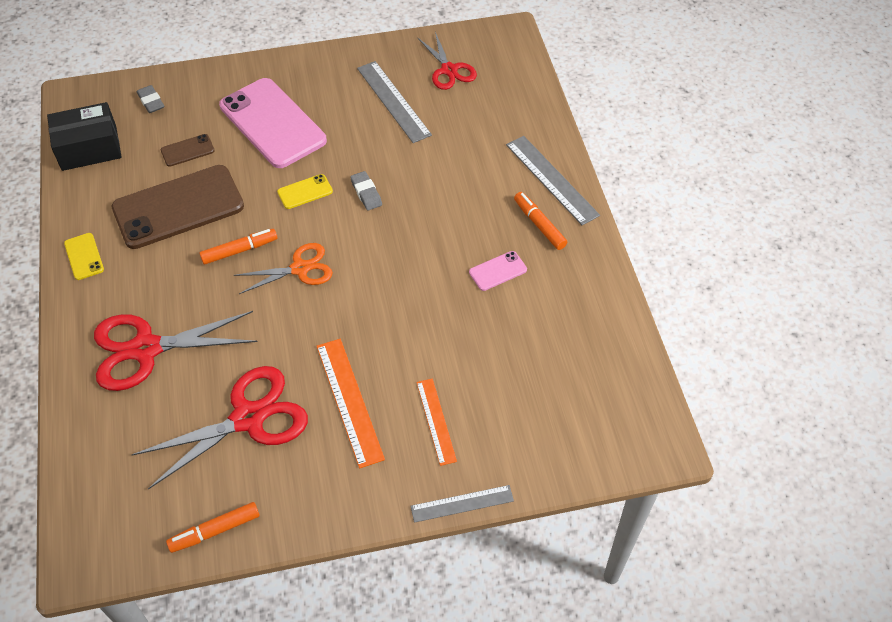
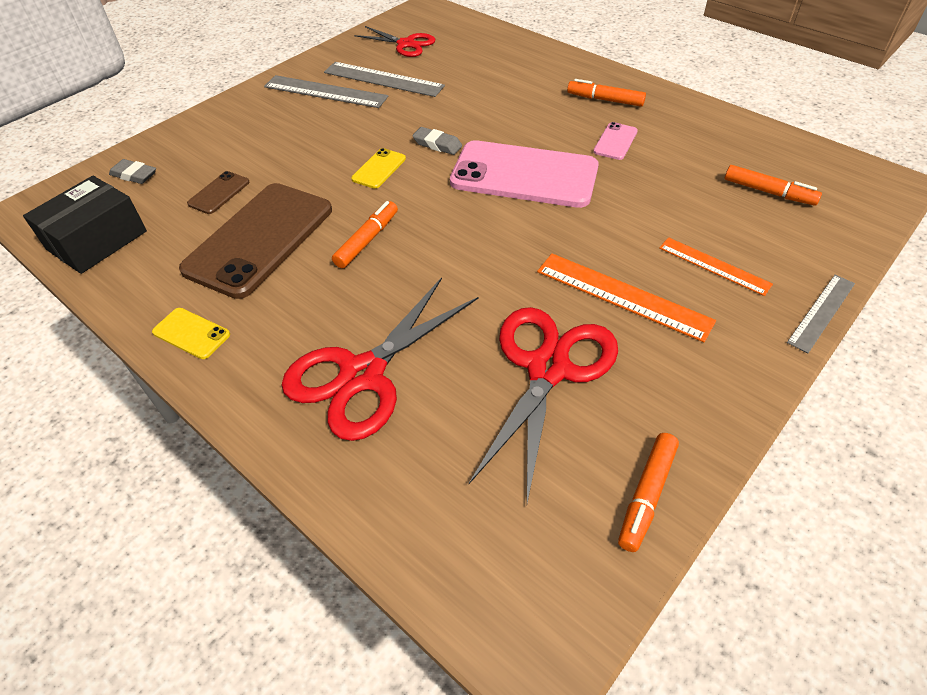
camera: 35 degrees left, 5 degrees down
pink phone [219,78,327,168] -> pink phone moved to [450,140,599,208]
orange scissors [234,243,333,294] -> none
grey ruler [506,136,600,225] -> grey ruler moved to [264,75,388,108]
none -> orange marker [725,165,822,206]

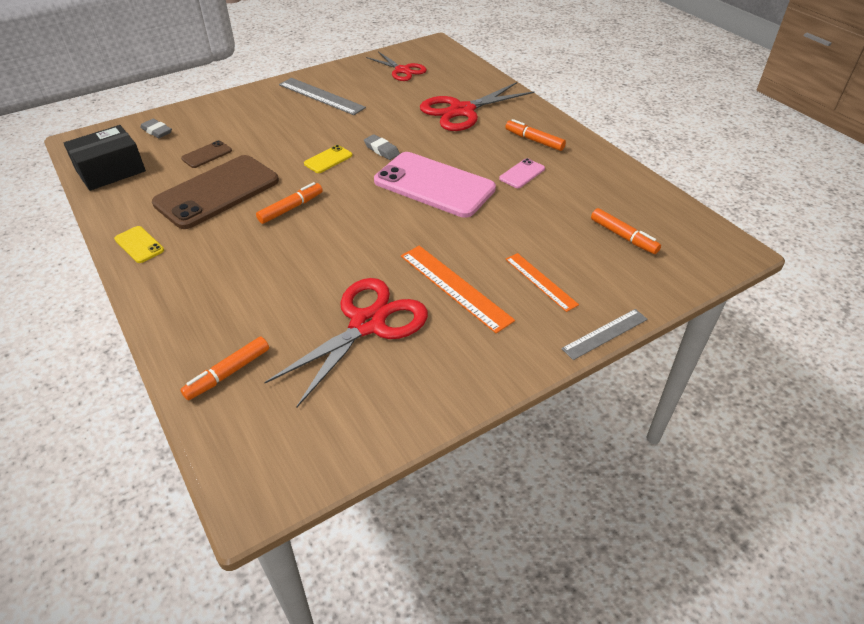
camera: 15 degrees right, 5 degrees down
red scissors [282,277,479,441] -> red scissors moved to [420,82,535,131]
grey ruler [324,62,445,97] -> none
orange marker [618,433,679,552] -> orange marker moved to [180,337,269,400]

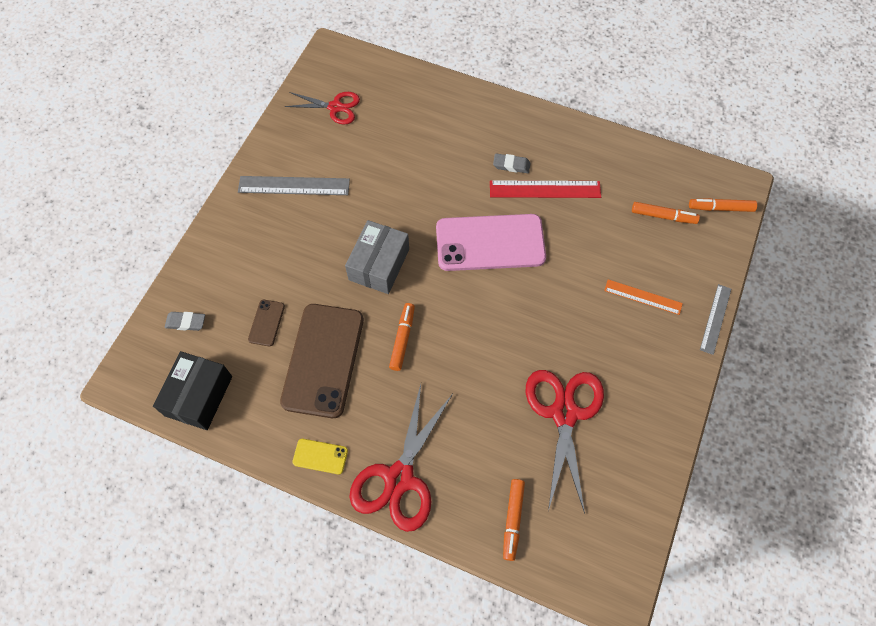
camera: 35 degrees left, 20 degrees up
yellow phone [304,145,353,173] -> grey box [345,220,409,294]
grey eraser [364,134,400,160] -> grey eraser moved to [493,154,530,173]
orange ruler [401,246,515,333] -> none
red scissors [420,82,535,131] -> red scissors moved to [350,384,453,532]
pink phone [499,158,545,188] -> red ruler [490,180,601,198]
orange marker [505,119,566,151] -> orange marker moved to [689,198,757,212]

